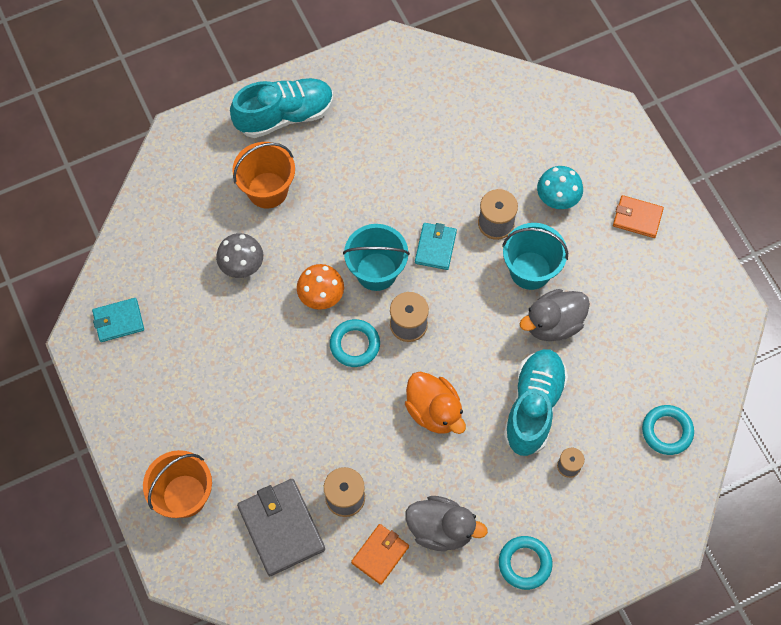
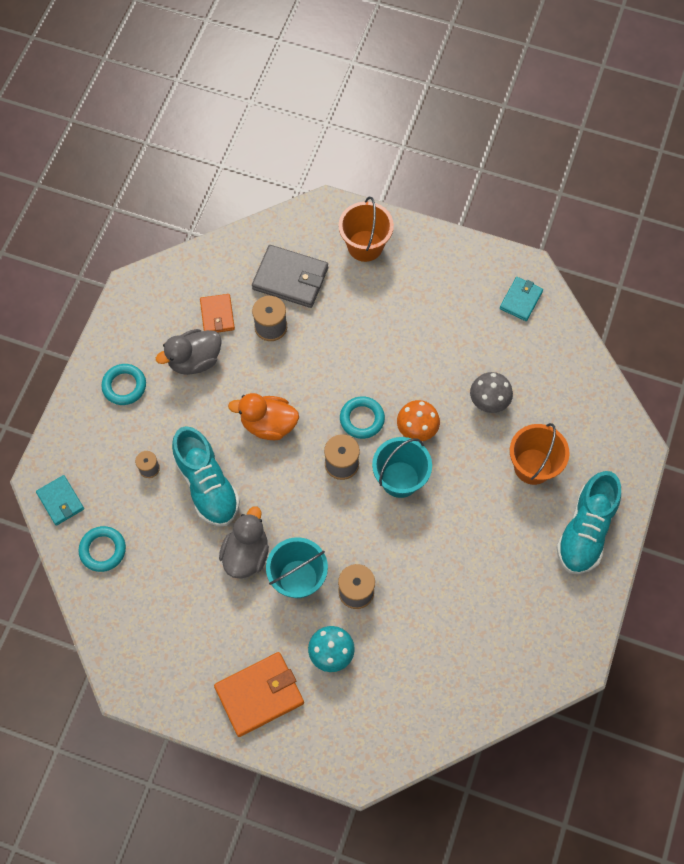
camera: 135 degrees right, 0 degrees up
turquoise wallet [415,223,457,270] -> turquoise wallet moved to [36,475,84,526]
orange wallet [613,195,664,238] -> orange wallet [214,652,304,737], size x1.66

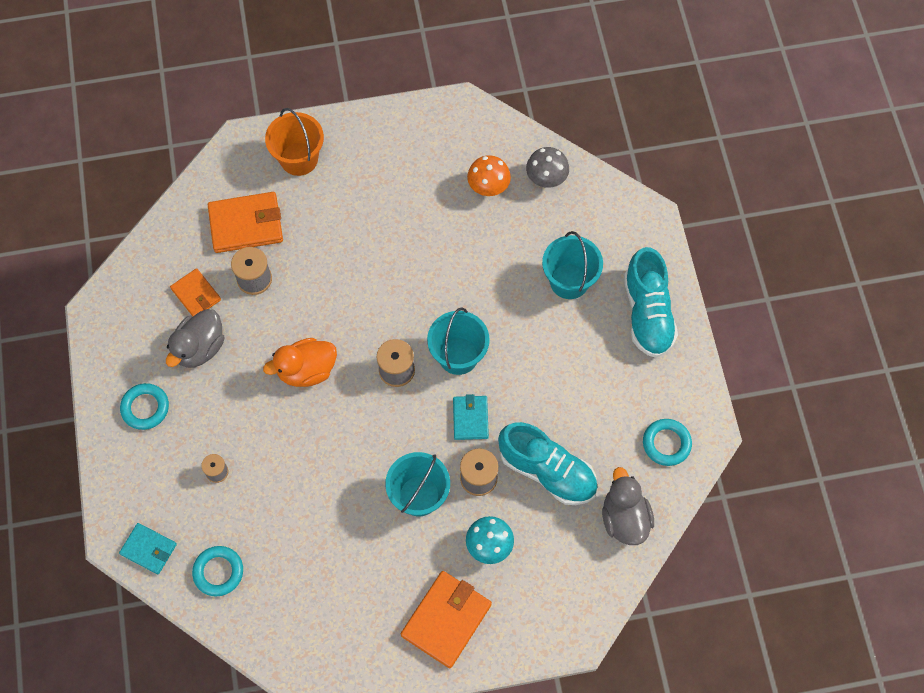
camera: 30 degrees left, 0 degrees up
turquoise shoe [172,426,240,526] -> turquoise shoe moved to [498,422,598,505]
grey duck [219,506,269,579] -> grey duck moved to [602,467,654,545]
grey wallet [252,245,328,308] -> orange wallet [208,192,283,253]
turquoise ring [340,396,385,439] -> turquoise ring moved to [643,419,692,466]
orange mushroom [397,400,440,441] -> orange mushroom moved to [467,155,511,196]
grey mushroom [470,372,513,413] -> grey mushroom moved to [526,147,569,188]
turquoise wallet [500,277,543,321] -> turquoise wallet moved to [453,394,489,440]
orange bucket [510,423,570,485] -> turquoise bucket [542,231,603,299]

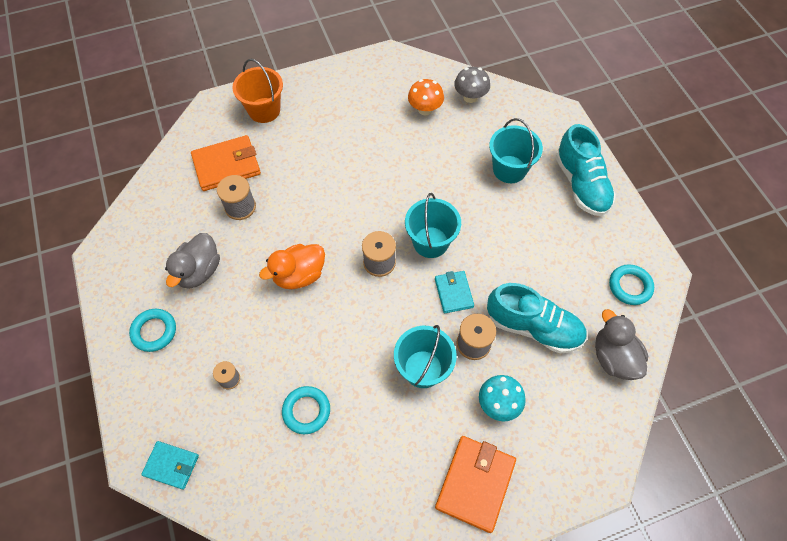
camera: 10 degrees left, 5 degrees down
orange wallet [170,268,221,316] -> none
turquoise ring [192,546,243,597] -> turquoise ring moved to [282,386,330,434]

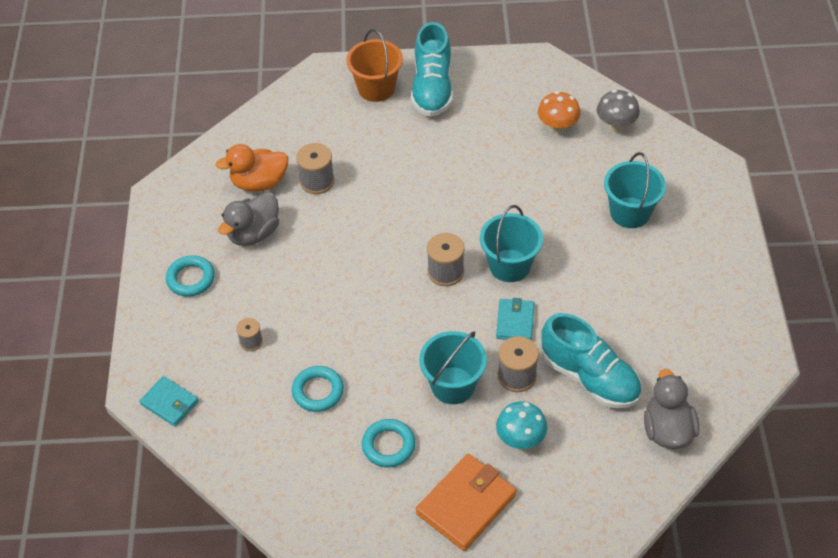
camera: 20 degrees right, 10 degrees down
orange wallet [191,135,261,191] -> none
orange duck [259,244,325,289] -> orange duck moved to [215,144,289,192]
turquoise shoe [555,124,616,216] -> turquoise shoe moved to [411,22,453,117]
turquoise ring [609,264,654,305] -> turquoise ring moved to [362,419,415,467]

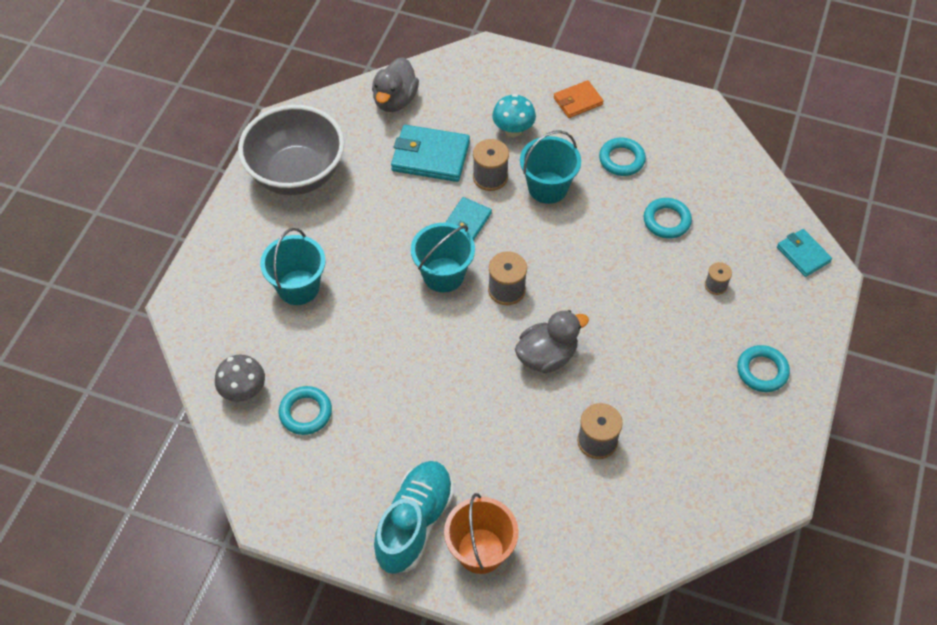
camera: 160 degrees left, 5 degrees up
orange duck [215,144,289,192] -> none
grey duck [218,192,279,246] -> grey duck moved to [515,310,589,374]
orange wallet [416,454,516,551] -> orange wallet [554,80,604,118], size x0.60
orange mushroom [538,91,581,134] -> turquoise ring [279,386,332,435]
turquoise shoe [542,313,641,408] -> turquoise wallet [391,125,470,182]
none -> grey bowl [238,105,344,195]

